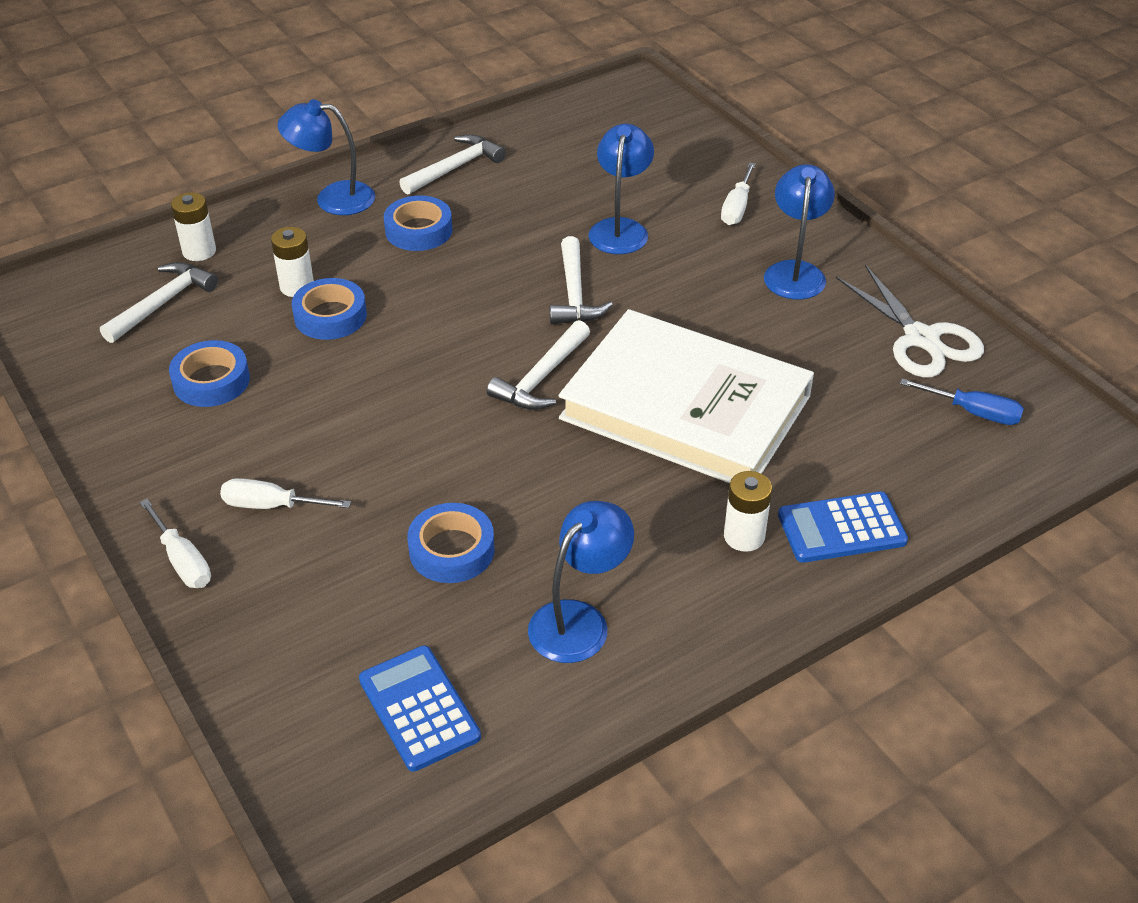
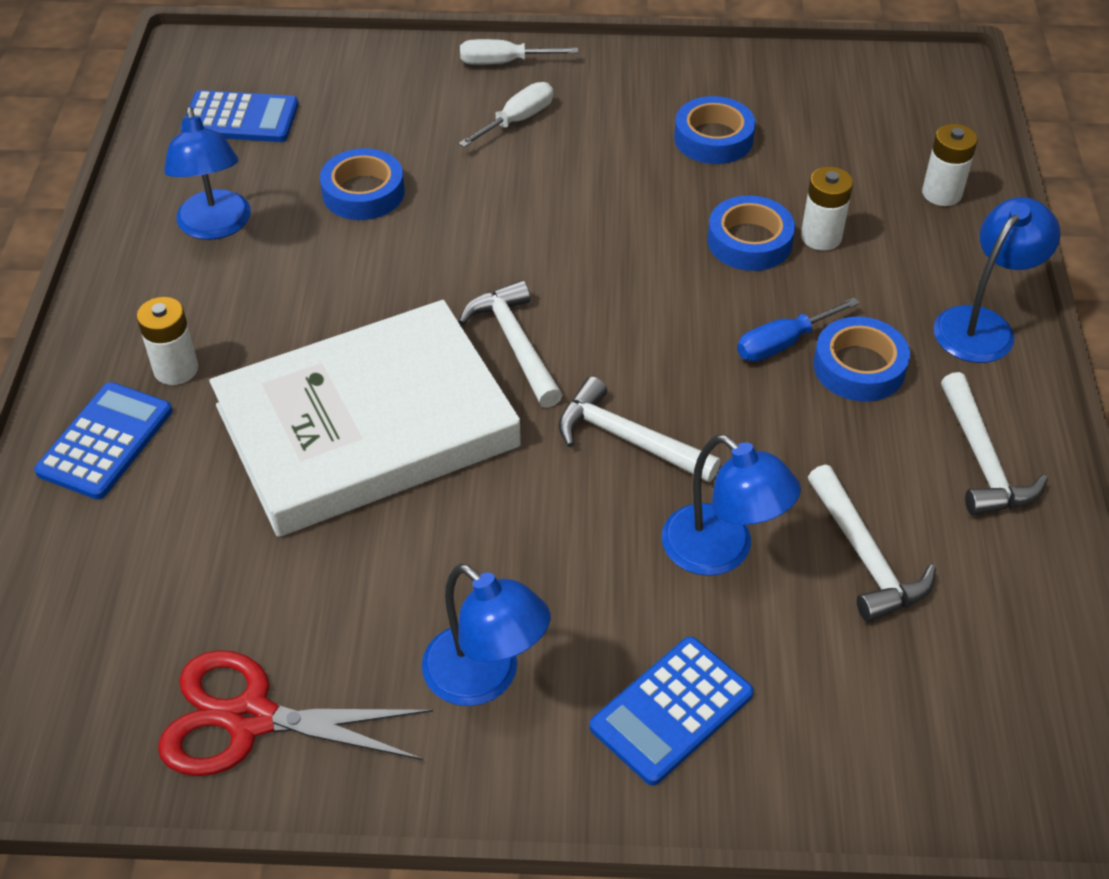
camera: 125 degrees right, 5 degrees up
white hammer [100,262,218,343] -> white hammer moved to [808,465,936,622]
white screwdriver [721,162,756,225] -> blue calculator [590,637,754,786]
white scissors [836,264,984,378] -> red scissors [158,650,433,776]
blue screwdriver [900,378,1024,425] -> blue screwdriver moved to [737,297,860,362]

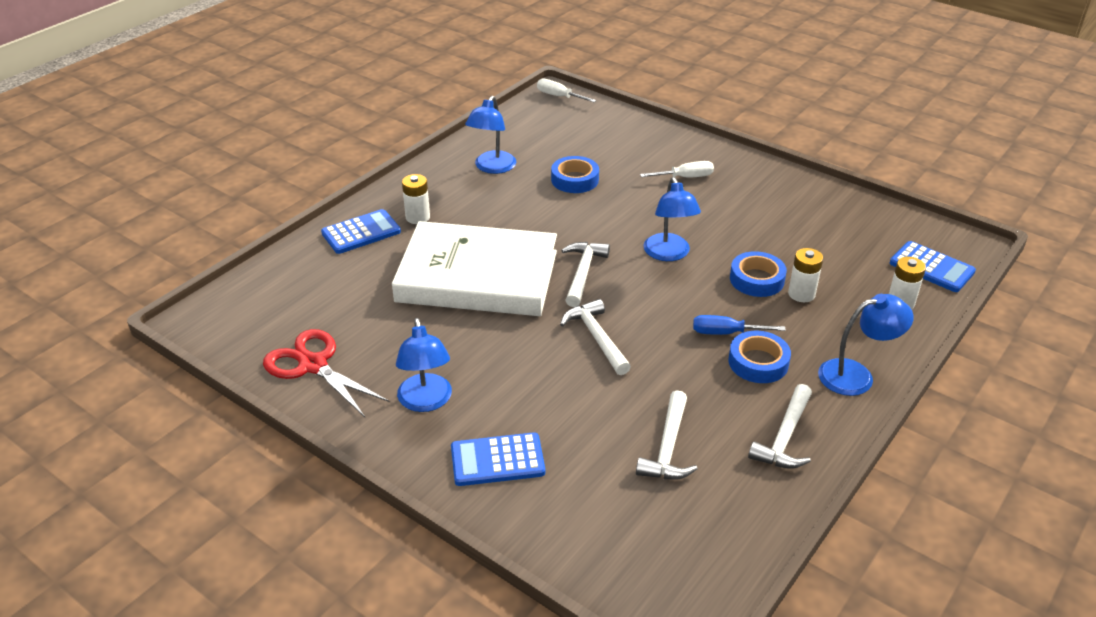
camera: 35 degrees right, 10 degrees down
blue calculator [181,90,299,142] -> blue calculator moved to [890,241,976,292]
white screwdriver [460,39,578,65] -> white screwdriver moved to [537,78,596,102]
blue lamp [662,434,801,576] -> blue lamp moved to [643,177,701,261]
blue tape [674,96,755,164] -> none

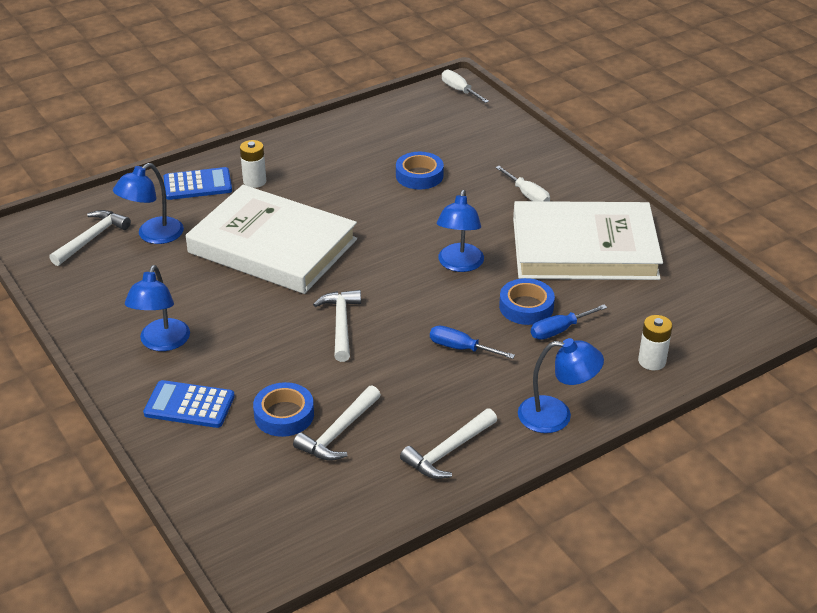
camera: 20 degrees right, 0 degrees up
red scissors [263,329,390,417] -> none
blue lamp [465,96,516,174] -> blue lamp moved to [113,163,184,244]
white hammer [561,242,610,307] -> white hammer moved to [49,210,131,266]
white screwdriver [640,161,714,178] -> white screwdriver turned 45 degrees clockwise [495,166,550,201]
blue tape [728,331,791,383] -> blue tape moved to [253,382,314,437]
white battery [788,248,823,302] -> blue screwdriver [531,304,607,340]
blue calculator [890,241,976,292] -> none
none -> white book [513,201,663,280]

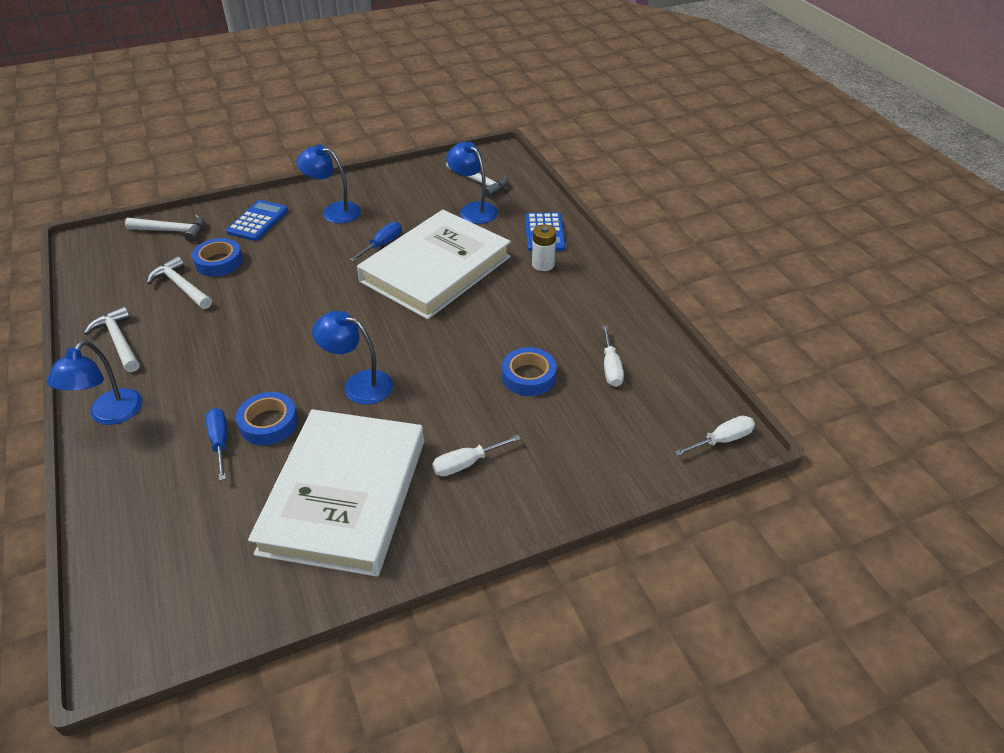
camera: 100 degrees right, 5 degrees up
white hammer [313,290,361,362] -> white hammer moved to [125,214,205,243]
blue screwdriver [430,326,515,359] -> blue screwdriver moved to [349,222,402,261]
white battery [638,315,673,370] -> none
none -> white screwdriver [602,325,624,387]

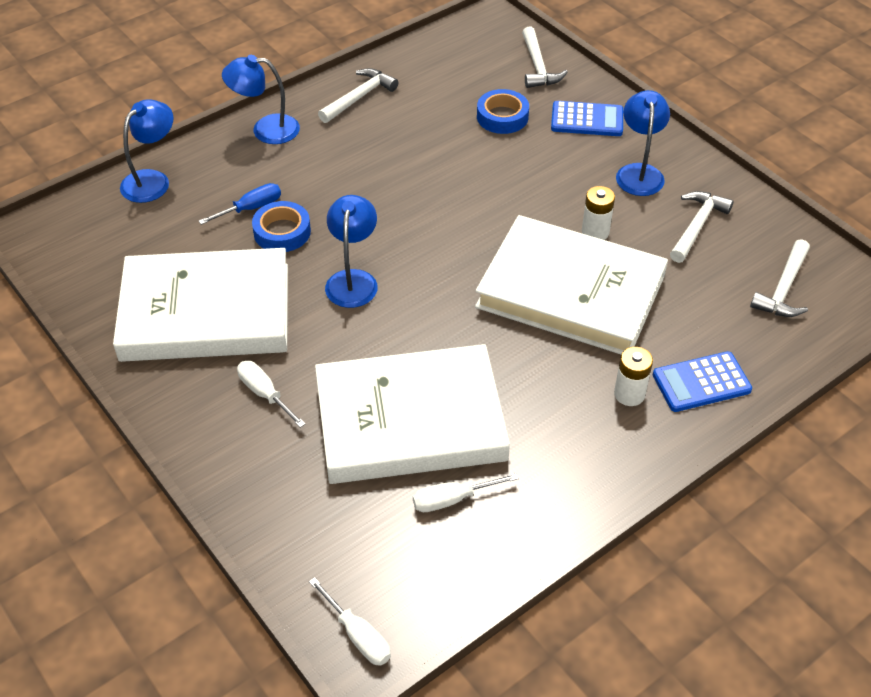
camera: 75 degrees right, 5 degrees up
white hammer [147,256,212,309] -> white hammer moved to [670,191,734,263]
blue screwdriver [349,222,402,261] -> white battery [582,186,615,240]
blue lamp [446,142,498,224] -> blue lamp moved to [120,99,174,203]
blue tape [502,347,557,396] -> white book [315,344,510,484]

